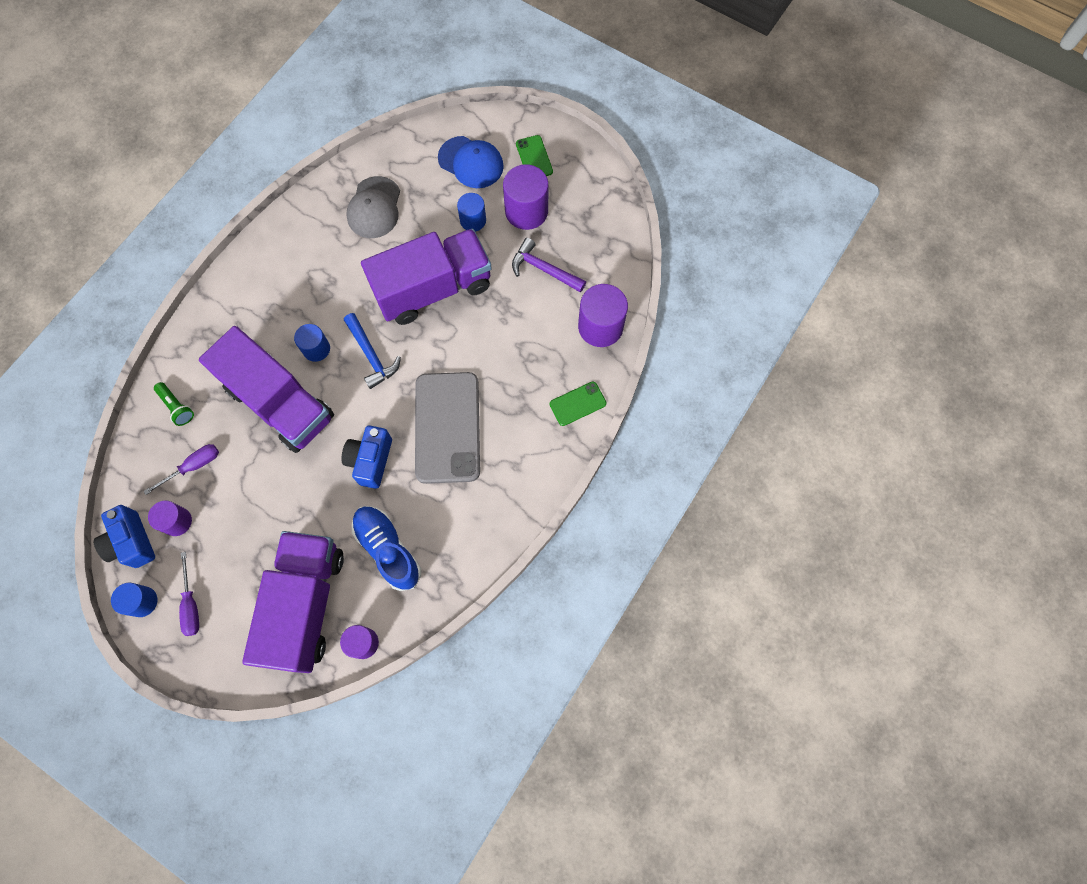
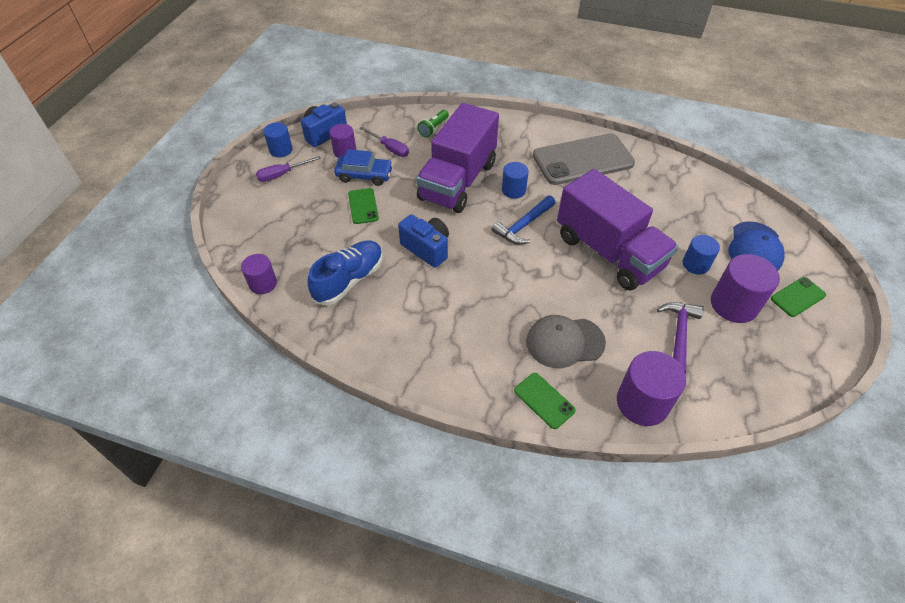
camera: 75 degrees right, 20 degrees down
purple truck [242,531,344,673] -> none
blue camera [342,425,392,489] -> blue camera turned 45 degrees clockwise [398,214,449,268]
grey cap [346,176,400,238] -> grey cap moved to [526,315,606,368]
grey phone [415,372,480,484] -> grey phone moved to [533,133,635,185]
none -> blue car [334,149,393,186]
none -> green phone [348,188,379,224]

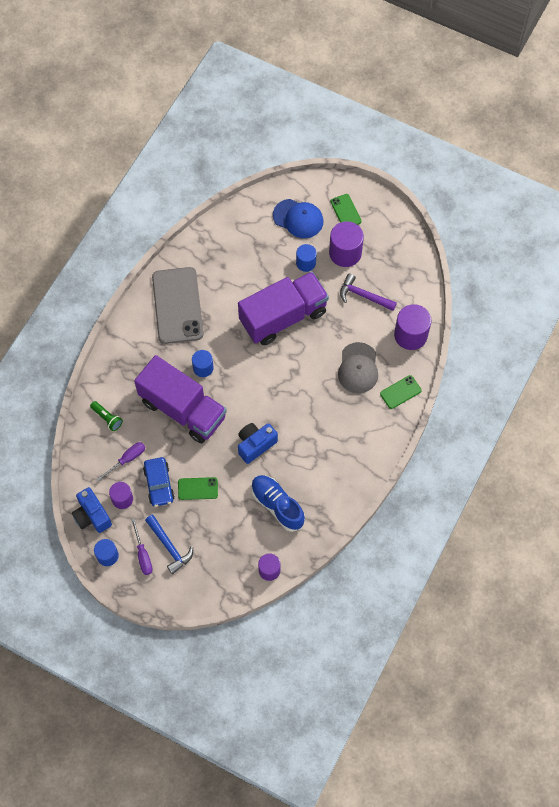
camera: 80 degrees left, 15 degrees up
blue car [334,149,393,186] -> blue car turned 150 degrees clockwise [143,457,175,507]
blue hammer [491,195,555,244] -> blue hammer moved to [145,515,193,574]

